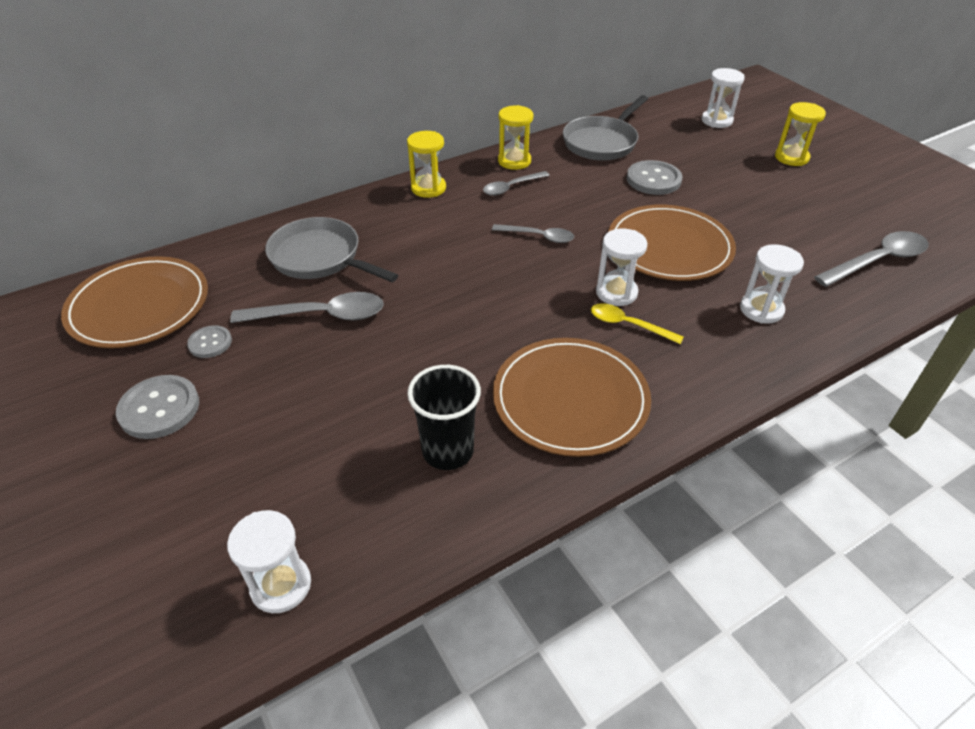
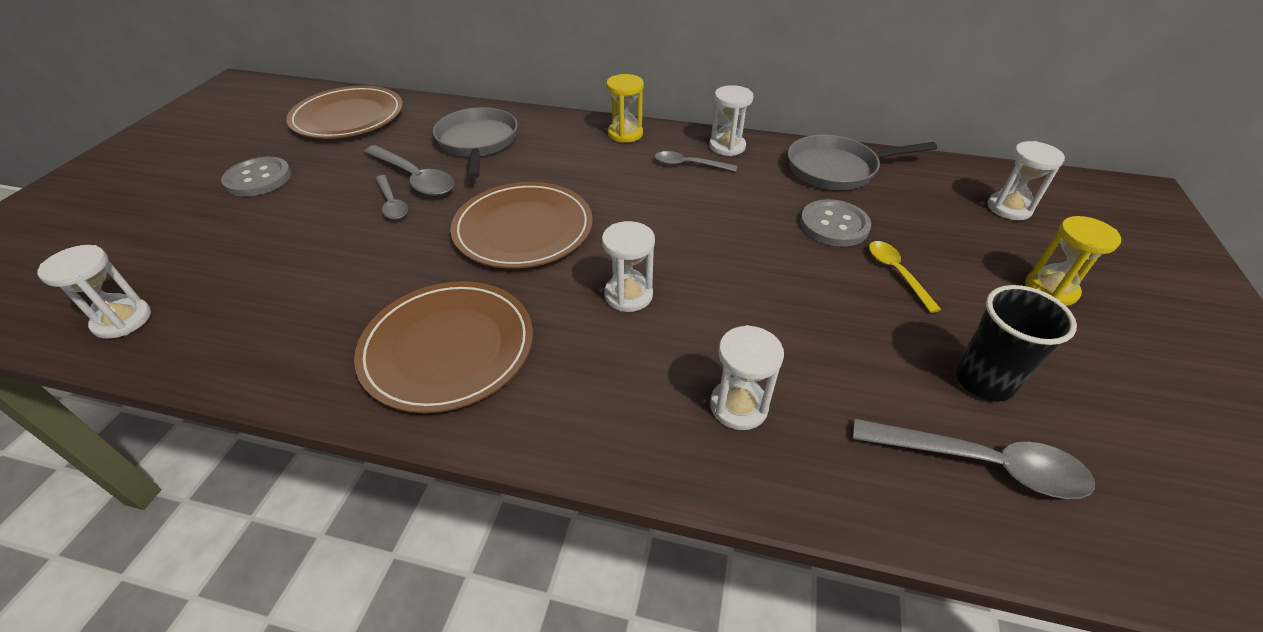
camera: 45 degrees right, 0 degrees up
grey button [187,325,232,358] -> none
black cup [407,365,481,470] -> black cup moved to [955,285,1077,402]
grey spoon [492,224,574,243] -> grey spoon moved to [375,175,408,220]
yellow hourglass [498,105,533,170] -> white hourglass [709,85,754,156]
yellow spoon [591,303,684,344] -> yellow spoon moved to [869,241,941,313]
brown plate [608,205,736,281] -> brown plate moved to [450,182,593,269]

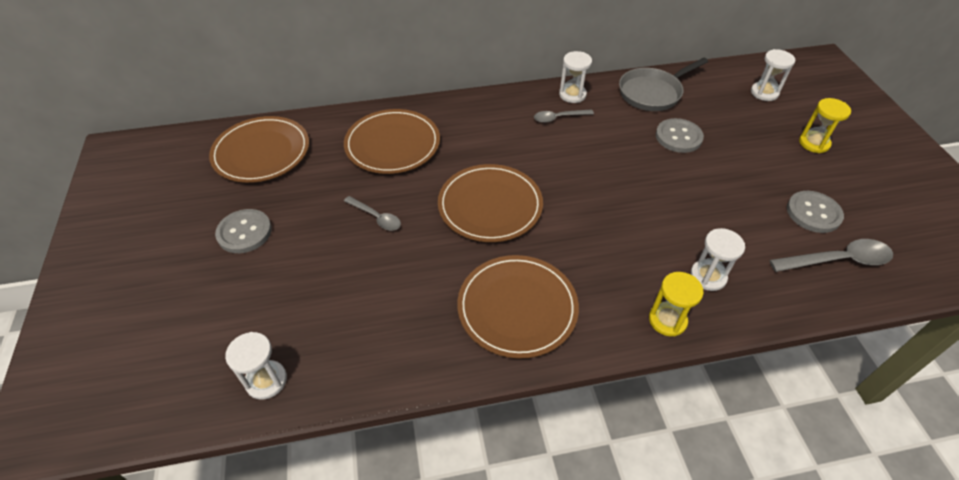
camera: 25 degrees left, 5 degrees up
grey spoon [364,145,454,196] -> none
grey pan [433,107,518,179] -> brown plate [344,109,440,174]
white hourglass [602,221,655,312] -> none
yellow hourglass [606,74,644,143] -> yellow hourglass moved to [649,272,704,336]
yellow spoon [869,241,941,313] -> none
black cup [955,285,1077,402] -> grey button [787,191,844,233]

